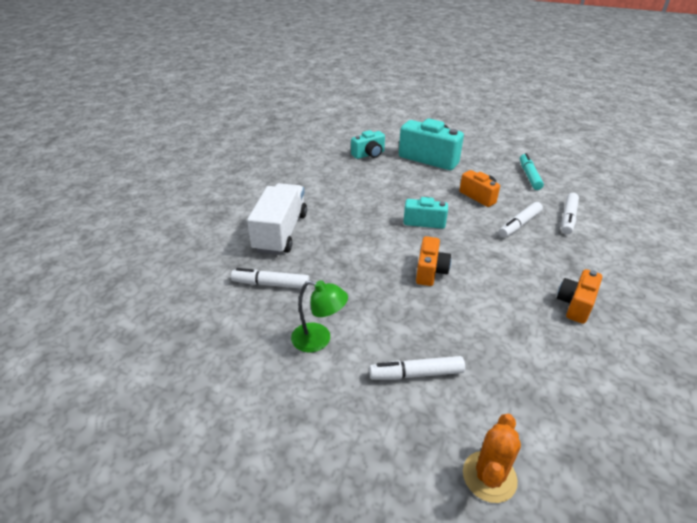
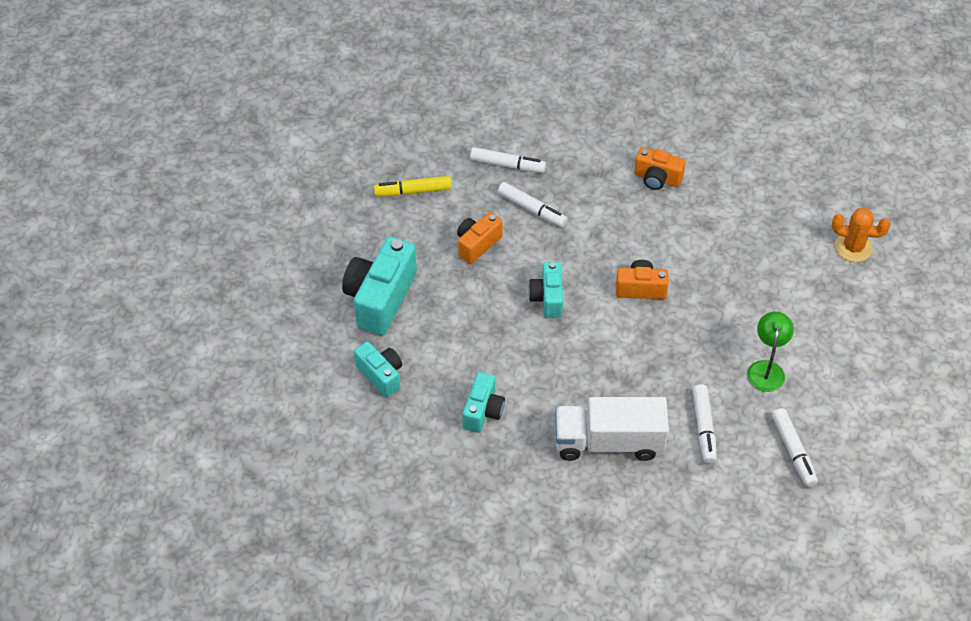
camera: 100 degrees left, 15 degrees up
white marker [369,356,465,380] -> white marker moved to [772,408,818,487]
turquoise marker [520,153,544,190] -> yellow marker [374,176,451,197]
none -> turquoise camera [462,372,505,433]

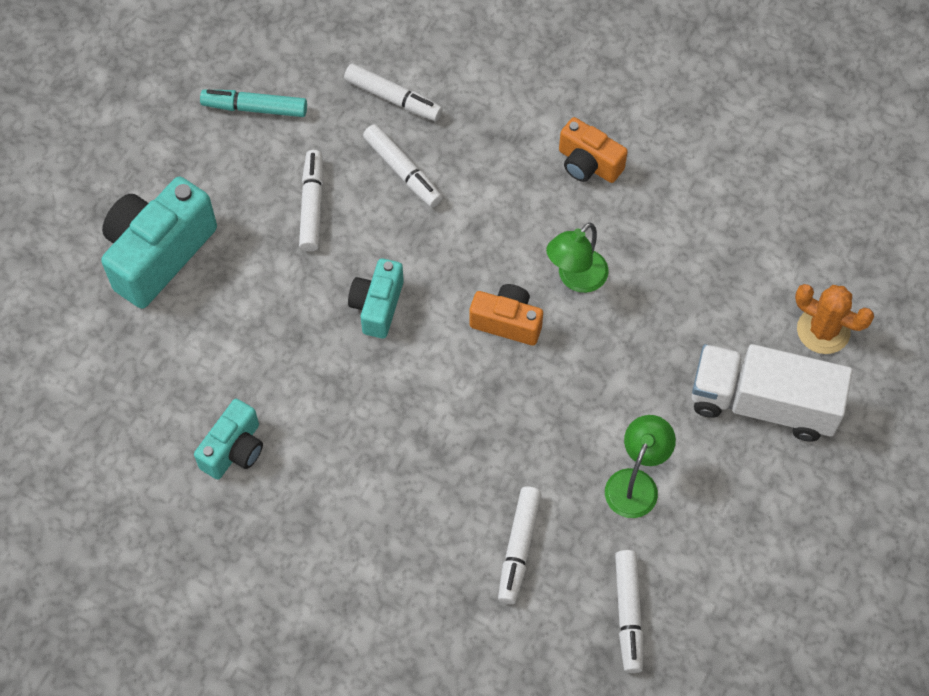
camera: 15 degrees right, 10 degrees up
turquoise camera [354,341,402,397] -> none
yellow marker [374,176,451,197] -> turquoise marker [200,90,307,117]
orange camera [457,212,503,264] -> white marker [299,150,323,252]
white truck [555,397,669,461] -> white truck moved to [692,344,853,442]
none -> green lamp [546,223,609,293]

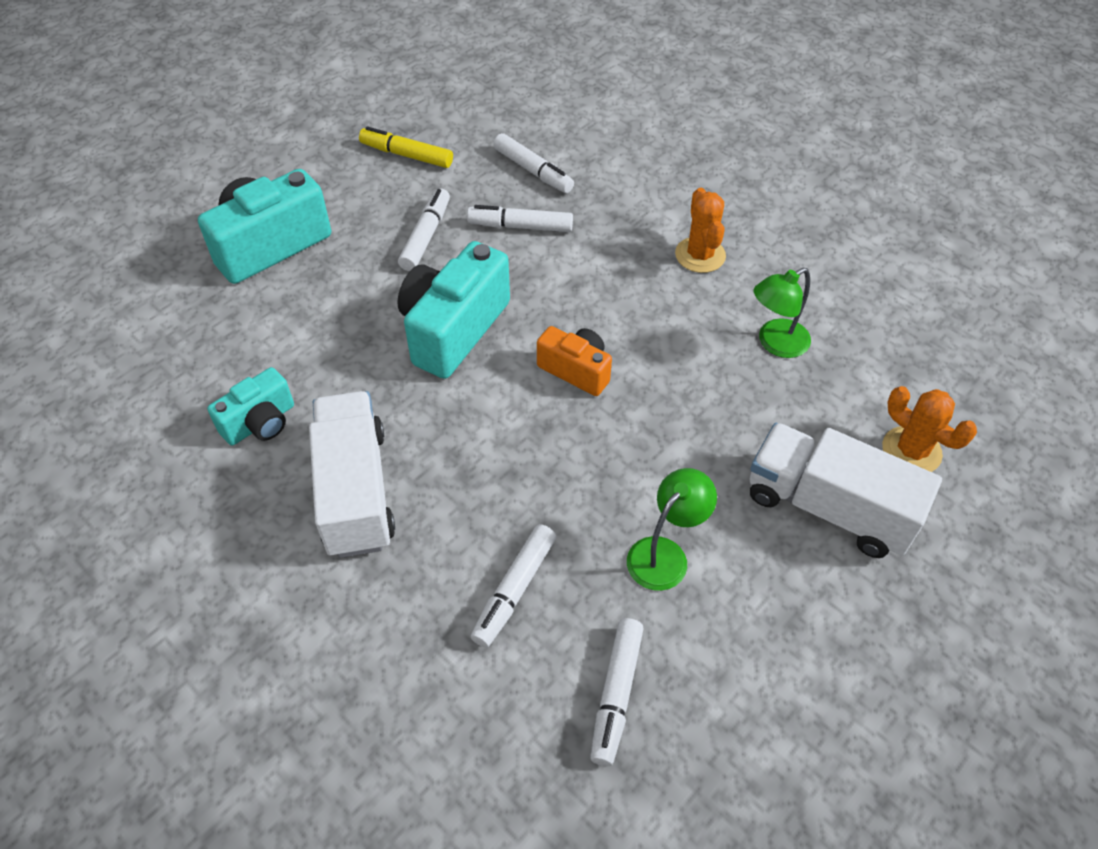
camera: 15 degrees right, 10 degrees down
turquoise marker [200,90,307,117] -> yellow marker [359,126,453,168]
turquoise camera [348,258,404,339] -> turquoise camera [397,241,510,379], size x1.73
white marker [363,124,442,207] -> white marker turned 120 degrees clockwise [467,205,573,232]
green lamp [546,223,609,293] -> green lamp moved to [754,268,811,358]
orange camera [559,117,628,183] -> orange cactus [675,188,726,273]
none -> white truck [309,391,395,558]

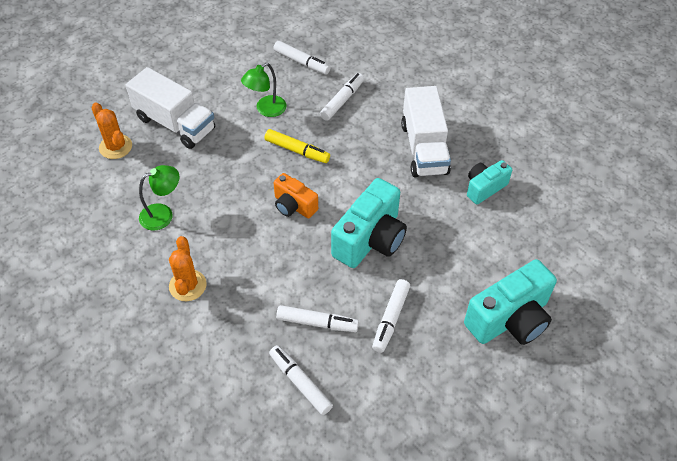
camera: 175 degrees left, 0 degrees up
yellow marker [359,126,453,168] -> yellow marker moved to [264,129,330,163]
white marker [590,618,644,766] -> white marker turned 105 degrees clockwise [273,41,330,75]

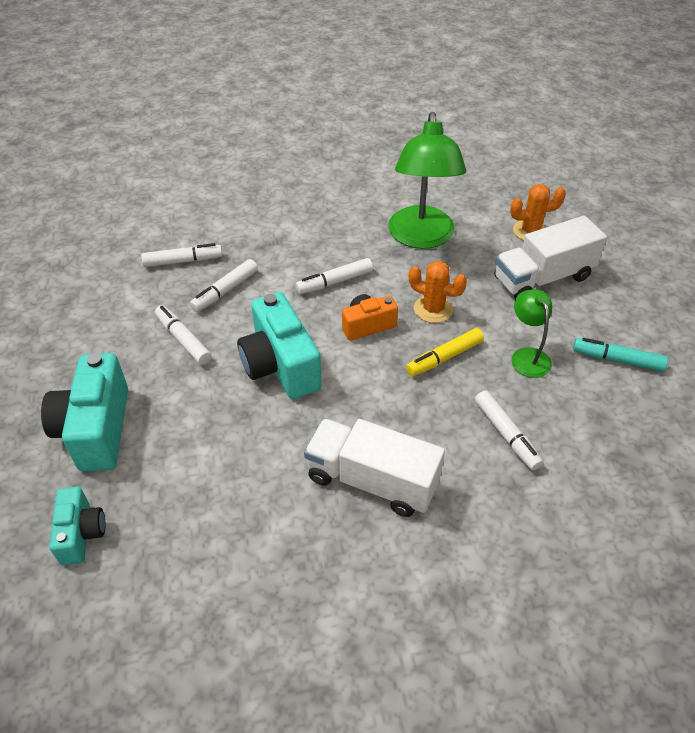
camera: 120 degrees right, 5 degrees down
green lamp [139,165,179,231] -> green lamp [388,112,466,249], size x1.96
orange cactus [169,236,207,301] -> orange cactus moved to [409,261,467,323]
white marker [273,41,330,75] -> white marker moved to [296,258,373,294]
turquoise camera [467,160,512,204] -> turquoise camera moved to [49,487,105,565]
none -> turquoise marker [573,338,668,372]

